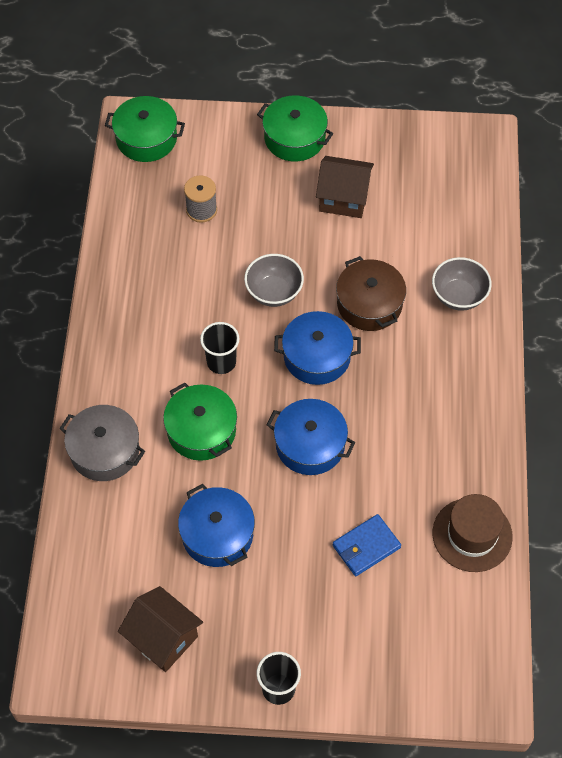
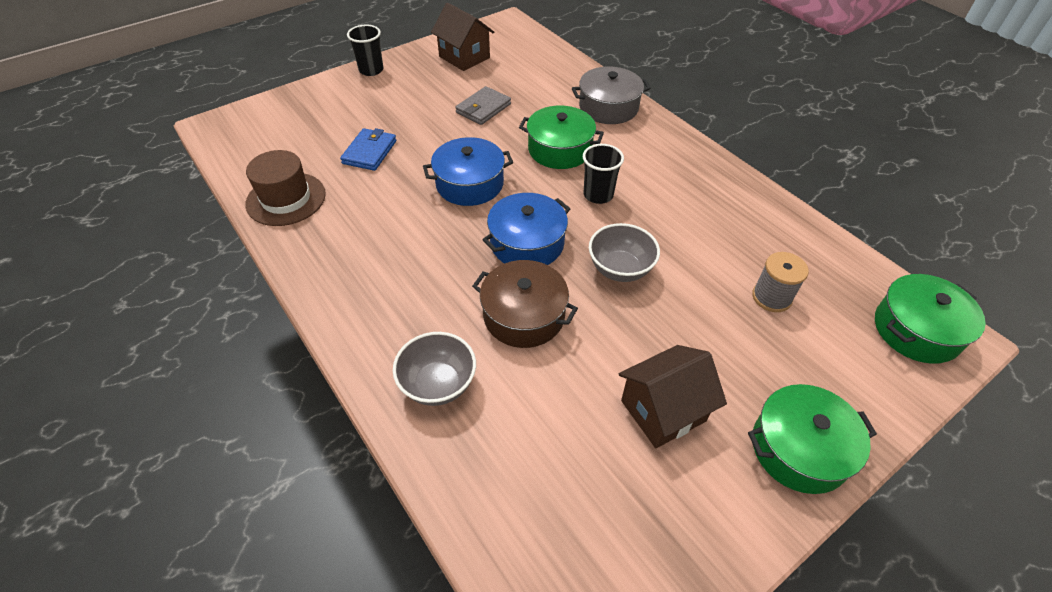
camera: 140 degrees right, 10 degrees down
brown house [118,586,203,672] -> brown house turned 45 degrees clockwise [431,3,494,71]
blue pot [178,484,255,567] -> grey wallet [455,86,511,125]

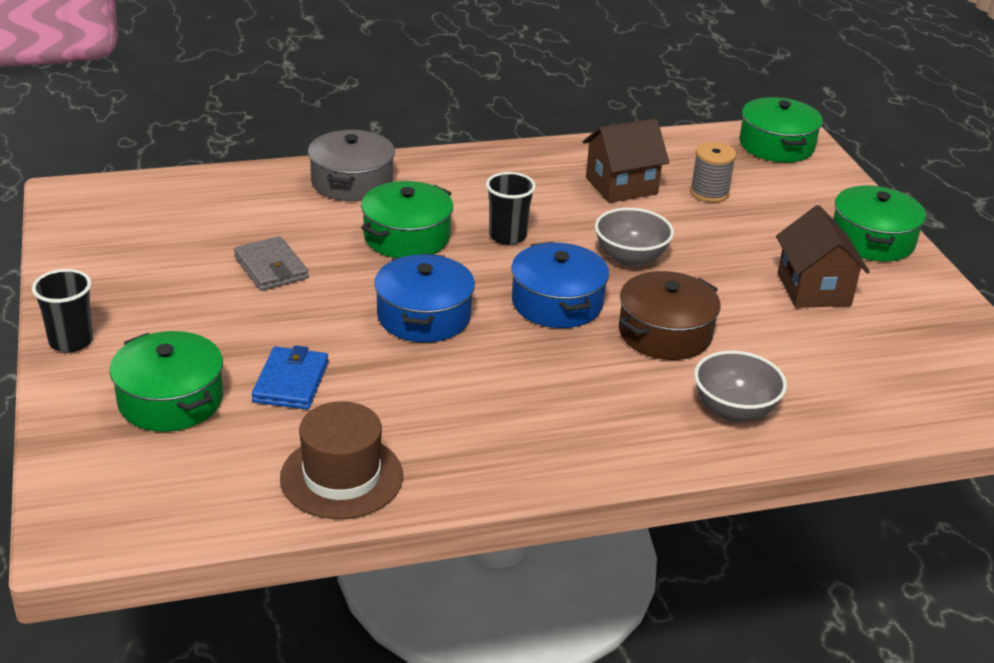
camera: 70 degrees left, 15 degrees down
blue wallet [340,128,396,171] -> blue wallet turned 60 degrees clockwise [252,345,328,410]
brown house [431,3,494,71] -> brown house moved to [583,118,669,203]
none -> green pot [110,331,223,432]

